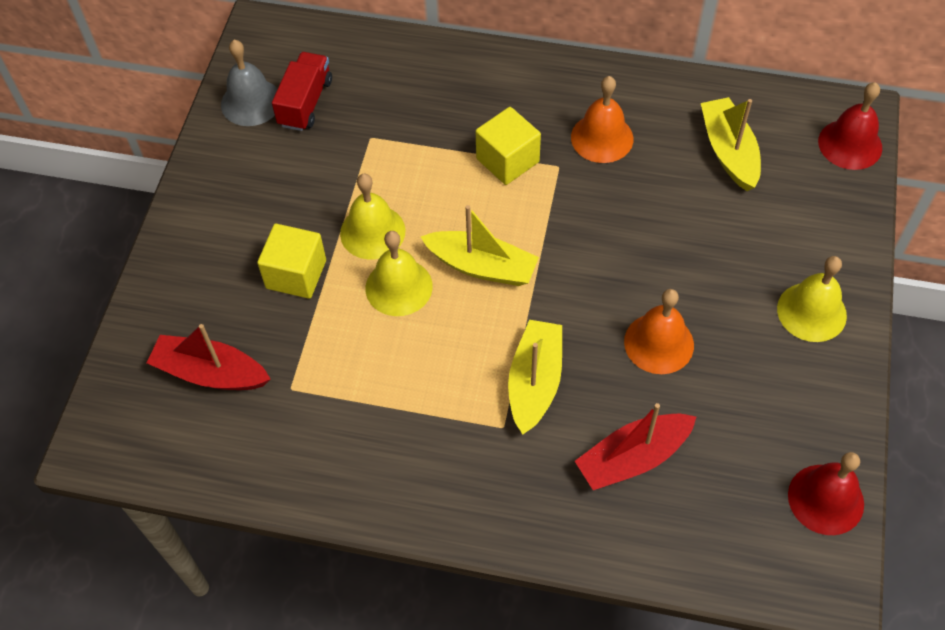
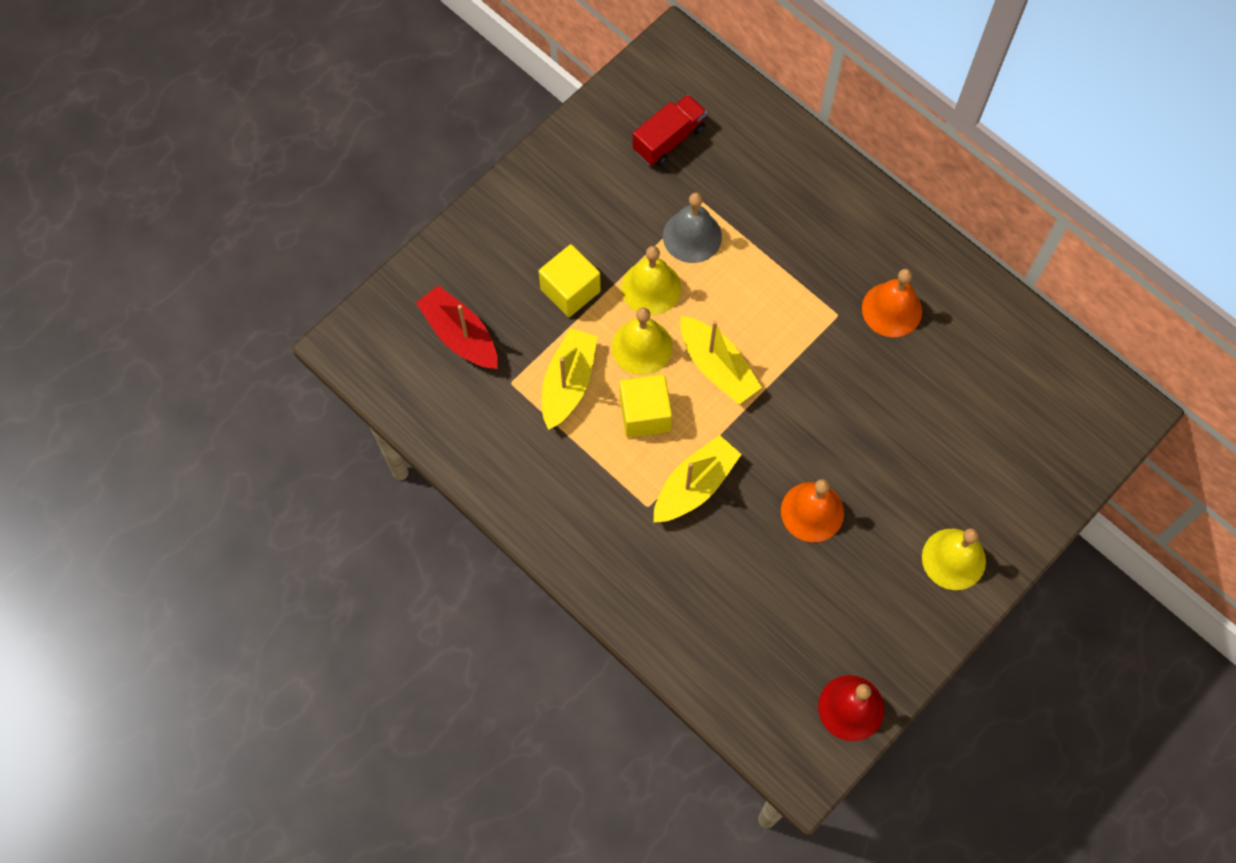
camera: 30 degrees right, 10 degrees up
grey bell [221,40,277,126] -> grey bell moved to [663,192,722,263]
yellow cube [476,107,541,185] -> yellow cube moved to [620,374,672,438]
red boat [575,403,696,490] -> none
yellow boat [701,97,761,191] -> yellow boat moved to [542,328,598,430]
red bell [818,82,882,170] -> none

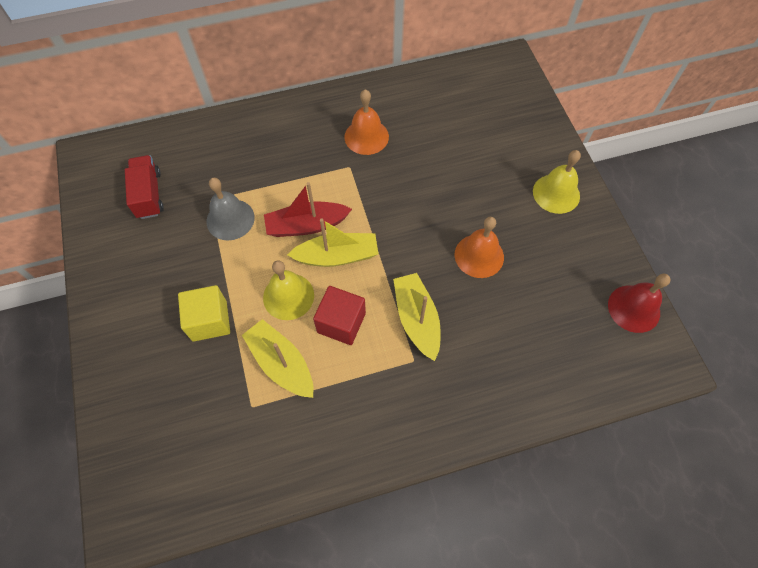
camera: 60 degrees left, 5 degrees down
red boat [416,285,498,369] -> red boat moved to [264,182,352,237]
yellow cube [620,374,672,438] -> red cube [313,286,366,345]
yellow bell [621,246,681,315] -> none

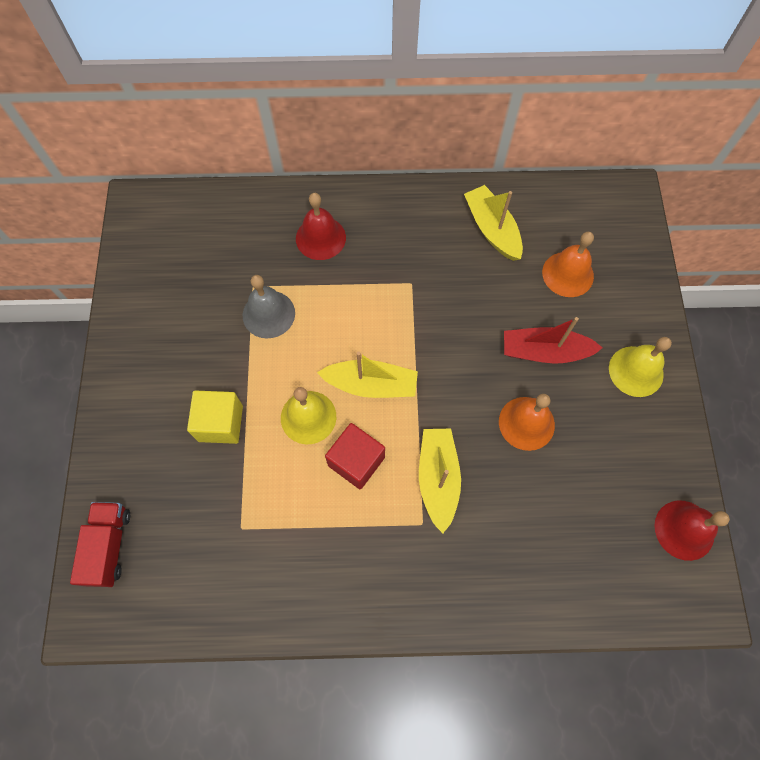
camera: 15 degrees right, 5 degrees up
red truck [125,155,164,219] -> red truck moved to [70,502,130,587]
yellow boat [242,319,313,398] -> yellow boat moved to [464,185,523,261]
red boat [264,182,352,237] -> red boat moved to [504,317,603,364]
orange bell [344,89,389,155] -> orange bell moved to [542,232,594,297]
none -> red bell [296,193,346,260]

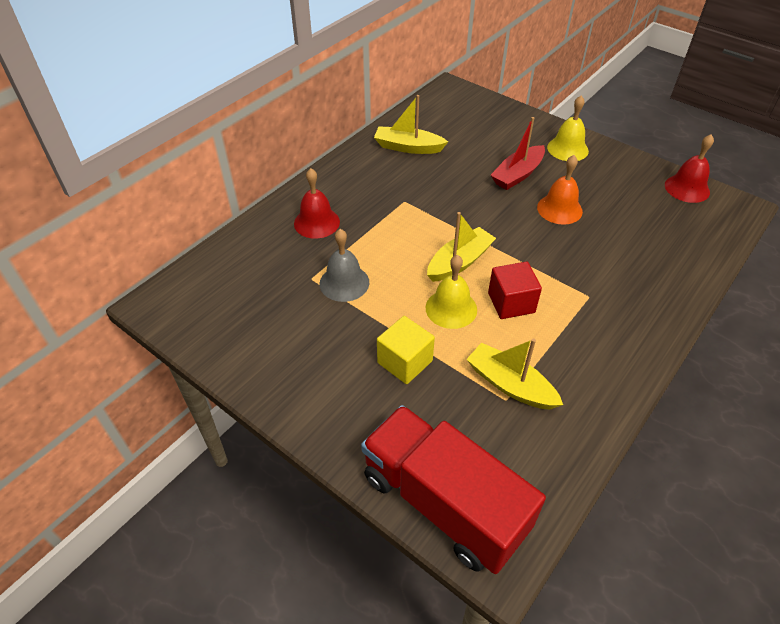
camera: 50 degrees left, 20 degrees down
red truck [70,502,130,587] -> red truck [361,405,546,574], size x1.96
yellow boat [419,429,461,533] -> yellow boat moved to [466,338,563,409]
orange bell [542,232,594,297] -> none

